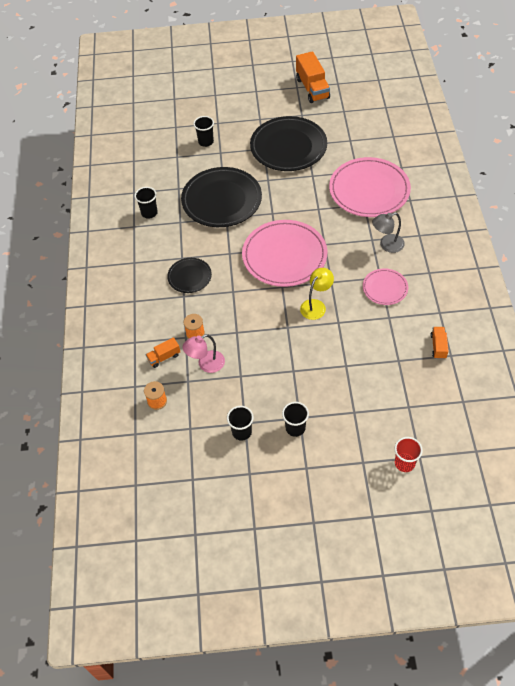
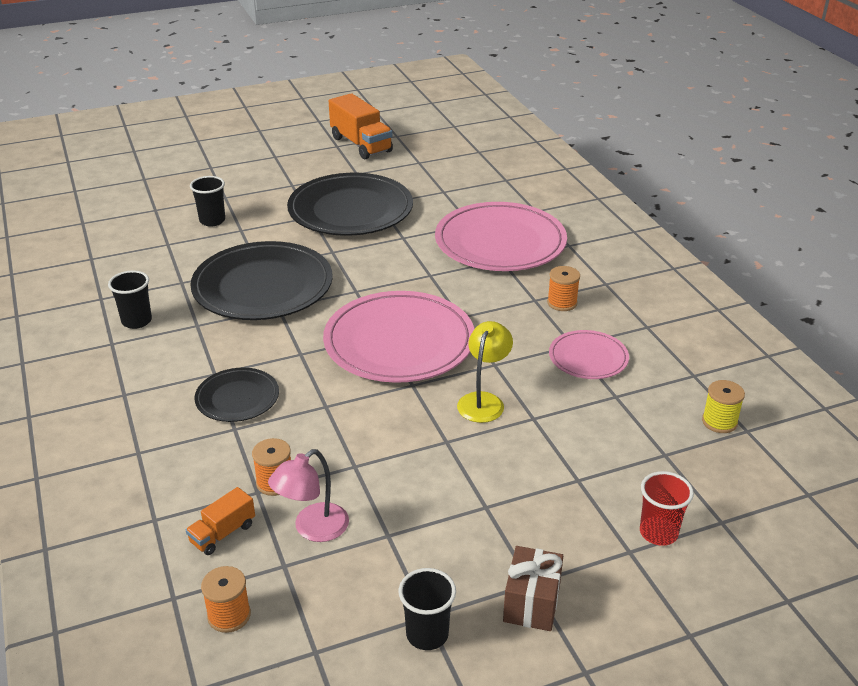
camera: 20 degrees left, 20 degrees down
black cup [282,402,309,437] -> brown gift [503,546,563,631]
grey lamp [372,213,405,253] -> orange spool [547,266,580,311]
red cup [394,437,423,472] -> red cup moved to [640,471,694,546]
orange truck [430,327,449,359] -> yellow spool [702,380,745,433]

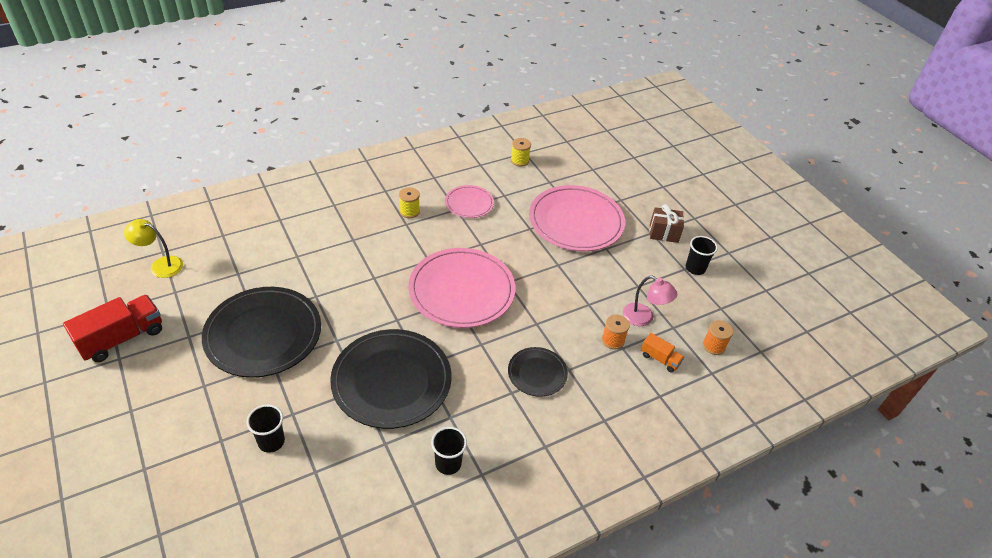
camera: 100 degrees left, 10 degrees up
orange truck [329,93,393,159] -> red truck [63,295,162,362]
pink plate [435,202,567,271] -> pink plate moved to [529,185,625,251]
yellow lamp [457,321,513,423] -> yellow lamp moved to [124,219,183,278]
orange spool [547,266,580,311] -> yellow spool [399,187,420,218]
red cup [640,471,694,546] -> none

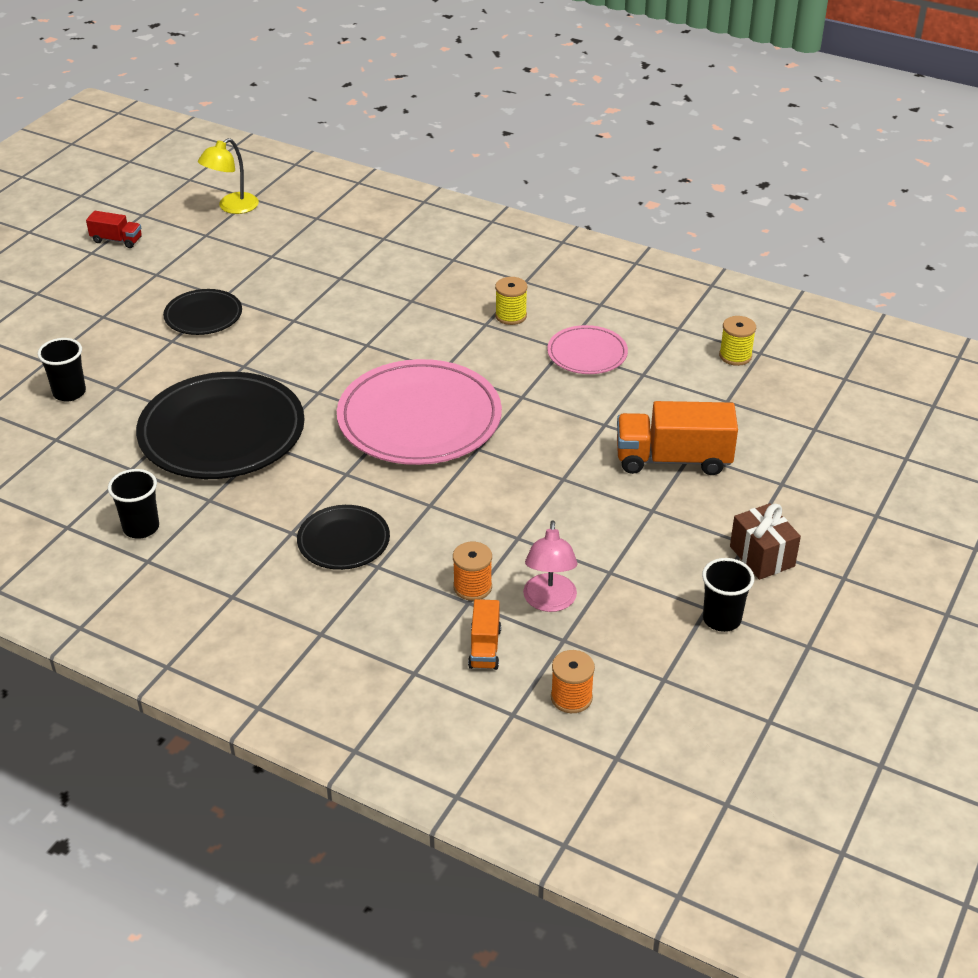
camera: 60 degrees right, 5 degrees down
red truck [63,295,162,362] -> red truck [86,211,142,248], size x0.52
yellow lamp [124,219,183,278] -> yellow lamp turned 120 degrees counterclockwise [198,138,259,214]
black plate [202,287,321,378] -> black plate [163,289,242,335], size x0.52
pink plate [529,185,625,251] -> orange truck [617,401,738,475]

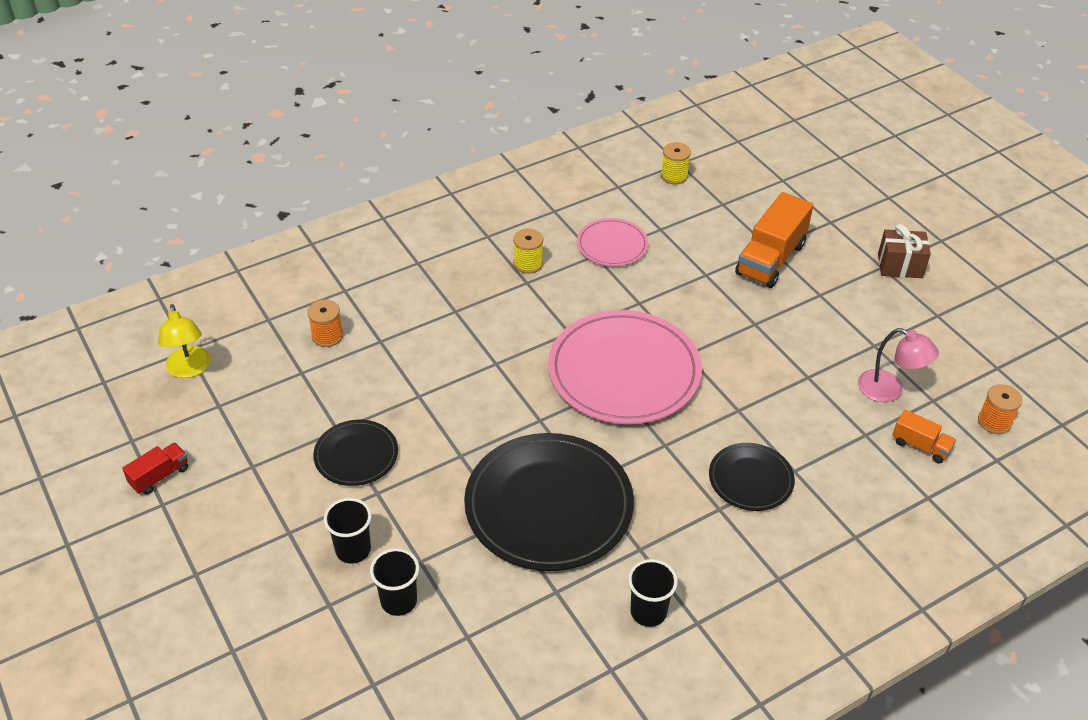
camera: 60 degrees left, 5 degrees up
orange spool [453,542,492,601] -> orange spool moved to [307,300,343,347]
black cup [702,558,754,632] -> black cup moved to [323,498,372,564]

